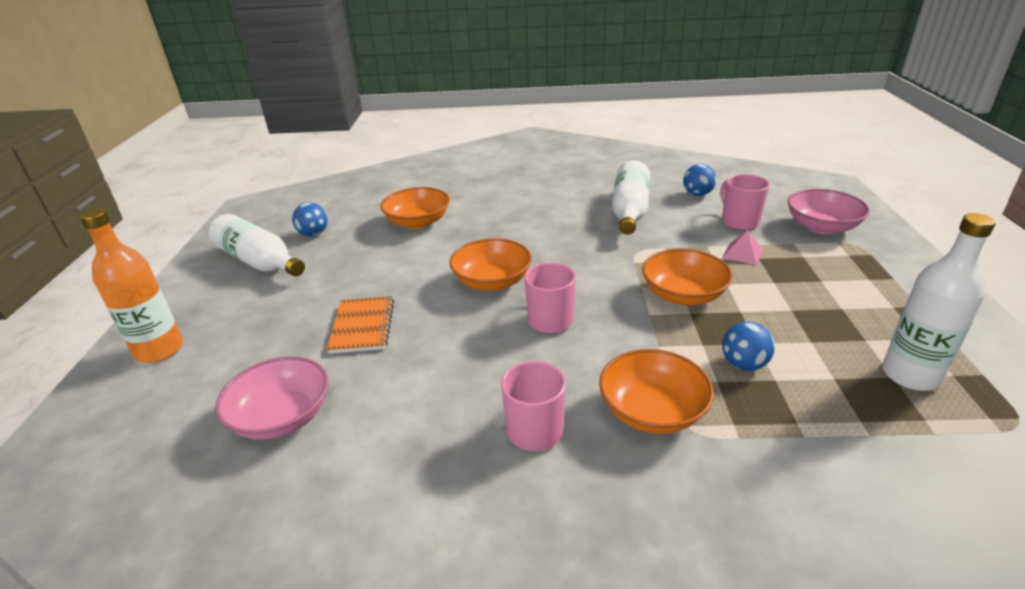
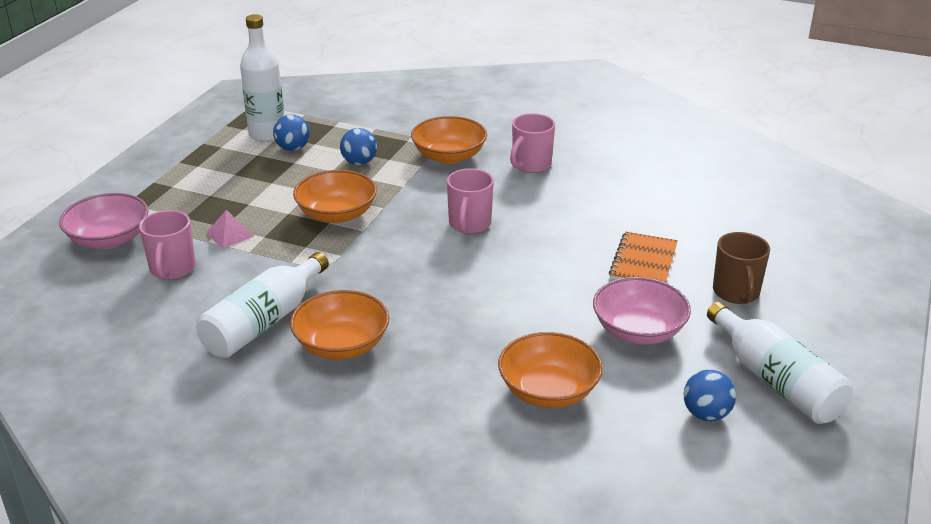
camera: 160 degrees left, 0 degrees up
orange bottle [80,208,183,363] -> none
pink bowl [215,356,329,440] -> pink bowl moved to [593,277,691,344]
orange bowl [449,238,532,291] -> orange bowl moved to [290,290,389,359]
blue ball [683,164,716,196] -> blue ball moved to [273,114,310,151]
none -> brown mug [713,232,770,304]

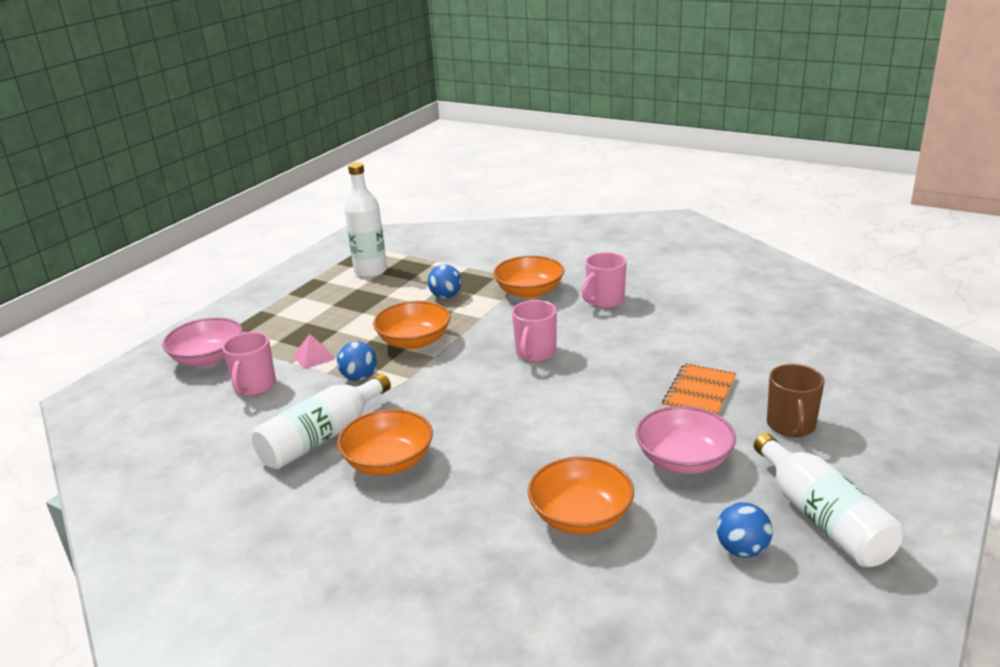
camera: 10 degrees right, 5 degrees down
blue ball [273,114,310,151] -> blue ball moved to [337,341,377,381]

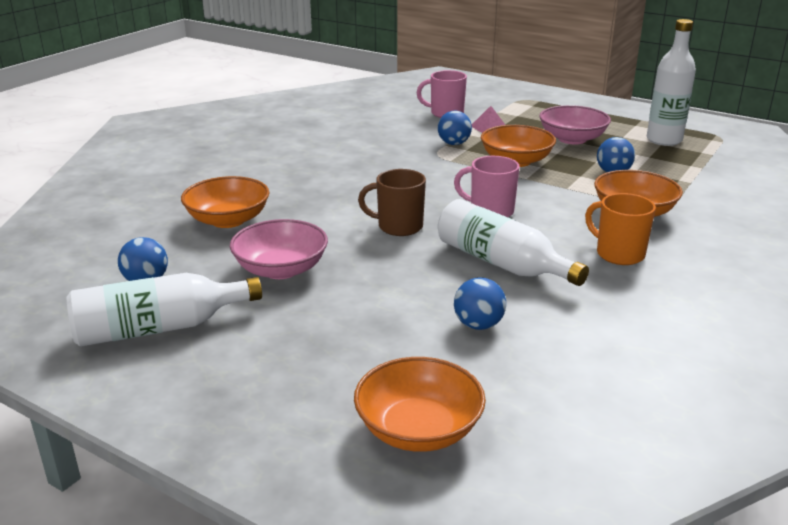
camera: 90 degrees right, 0 degrees up
pink bowl [162,317,243,367] -> pink bowl moved to [539,105,611,145]
white bottle [252,373,391,469] -> white bottle moved to [438,199,589,286]
orange bowl [337,409,433,476] -> orange bowl moved to [354,357,486,452]
pink mug [582,252,627,308] -> orange mug [585,193,656,265]
orange notebook [662,363,736,415] -> none
brown mug [767,364,824,437] -> brown mug moved to [358,169,426,236]
none -> blue ball [454,277,506,330]

